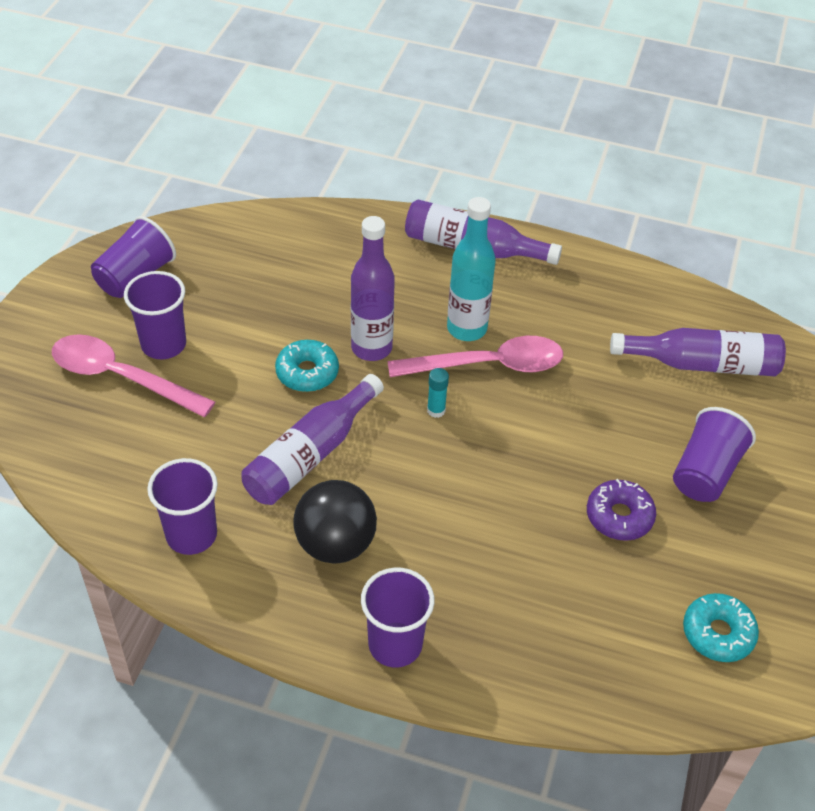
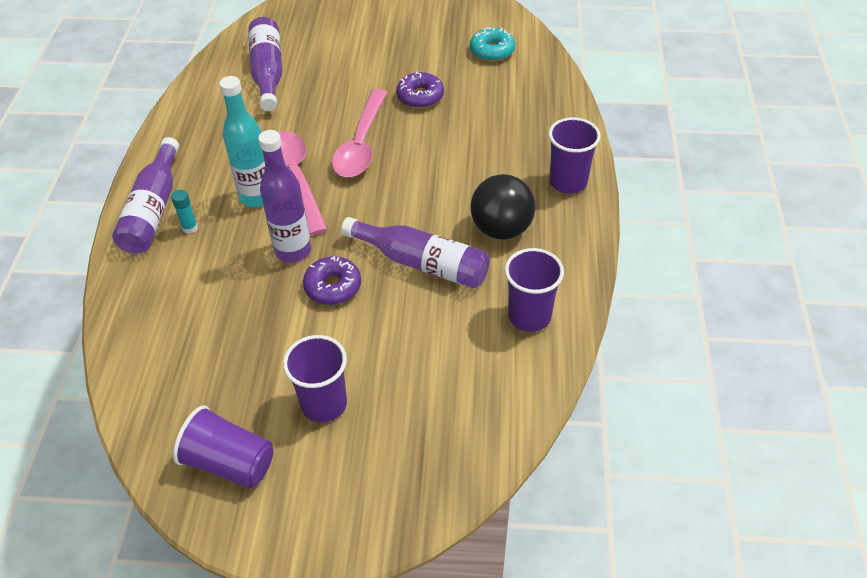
camera: 100 degrees left, 0 degrees up
pink spoon [52,334,215,417] -> pink spoon moved to [332,89,387,177]
turquoise donut [275,340,339,392] -> purple donut [303,256,361,305]
turquoise glue stick [427,368,449,418] -> turquoise glue stick moved to [171,190,198,234]
purple cup [673,407,756,502] -> none

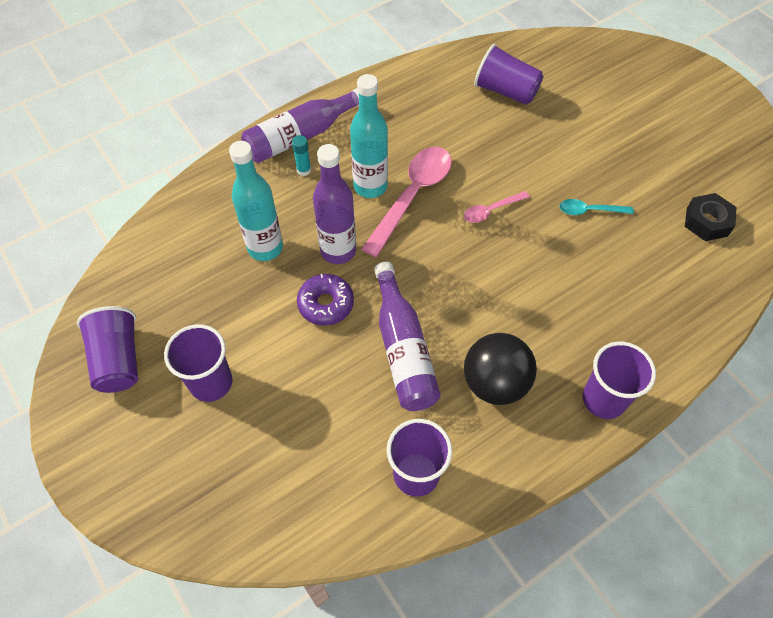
camera: 50 degrees right, 10 degrees up
purple bottle [249,17,282,111] -> purple cup [474,44,544,105]
pink spoon [332,89,387,177] -> pink spoon [464,191,530,223], size x0.50
purple donut [396,71,444,108] -> turquoise spoon [560,199,634,215]
turquoise donut [470,27,515,62] -> black nut [685,193,737,241]
none -> turquoise bottle [229,141,283,261]

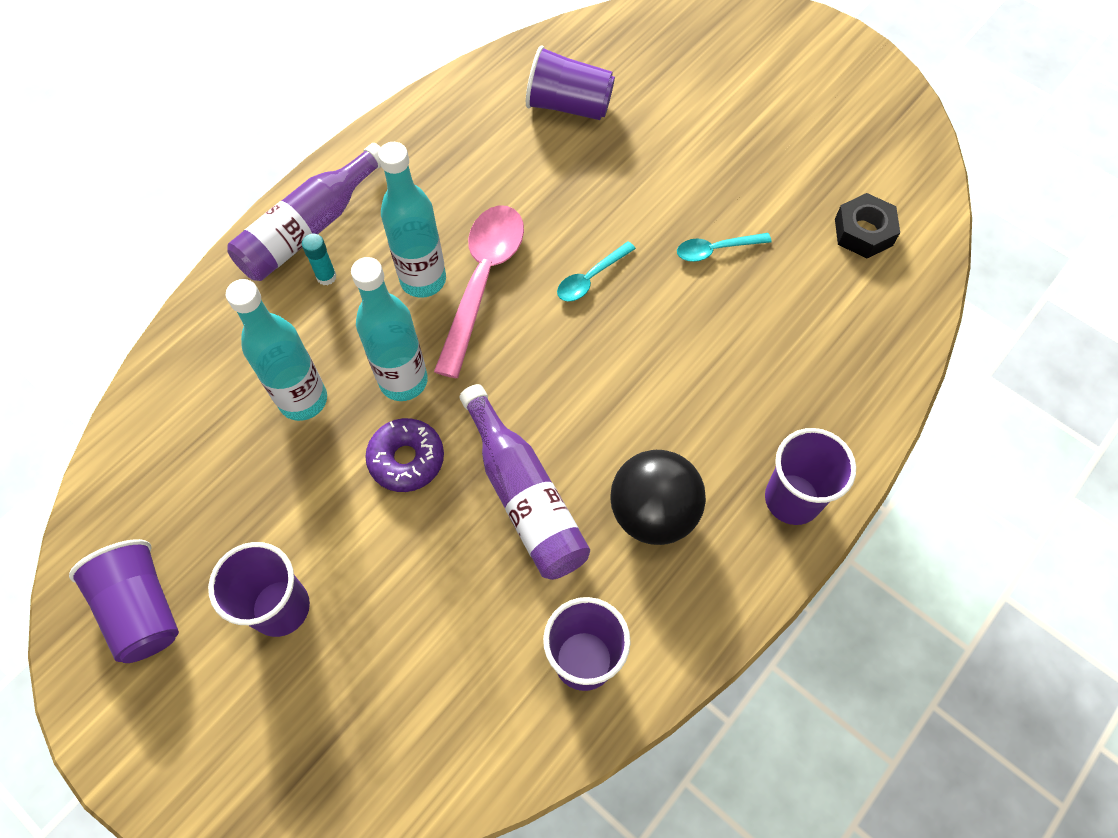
camera: 15 degrees left, 5 degrees up
purple bottle [313,144,356,264] -> turquoise bottle [351,257,428,401]
pink spoon [464,191,530,223] -> turquoise spoon [557,241,636,302]

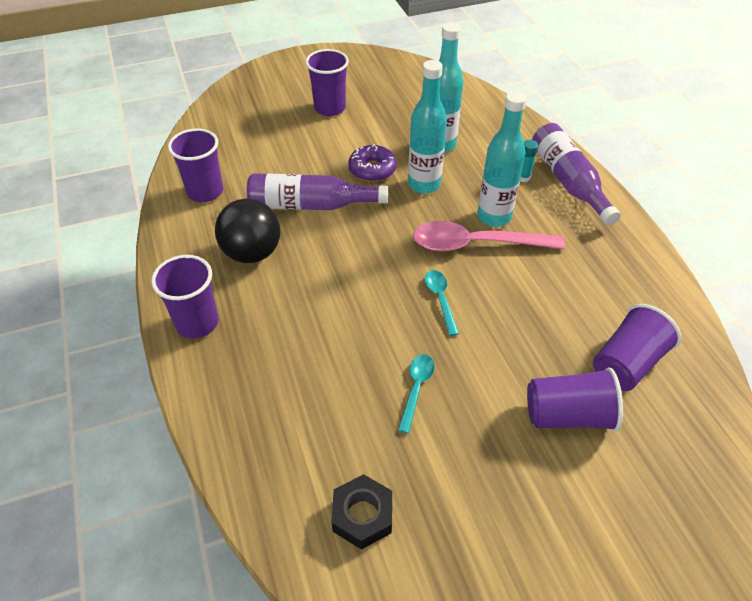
camera: 120 degrees right, 15 degrees down
purple cup [69,539,179,663] -> purple cup moved to [527,367,623,431]
pink spoon [434,205,524,378] -> pink spoon turned 135 degrees clockwise [413,221,565,252]

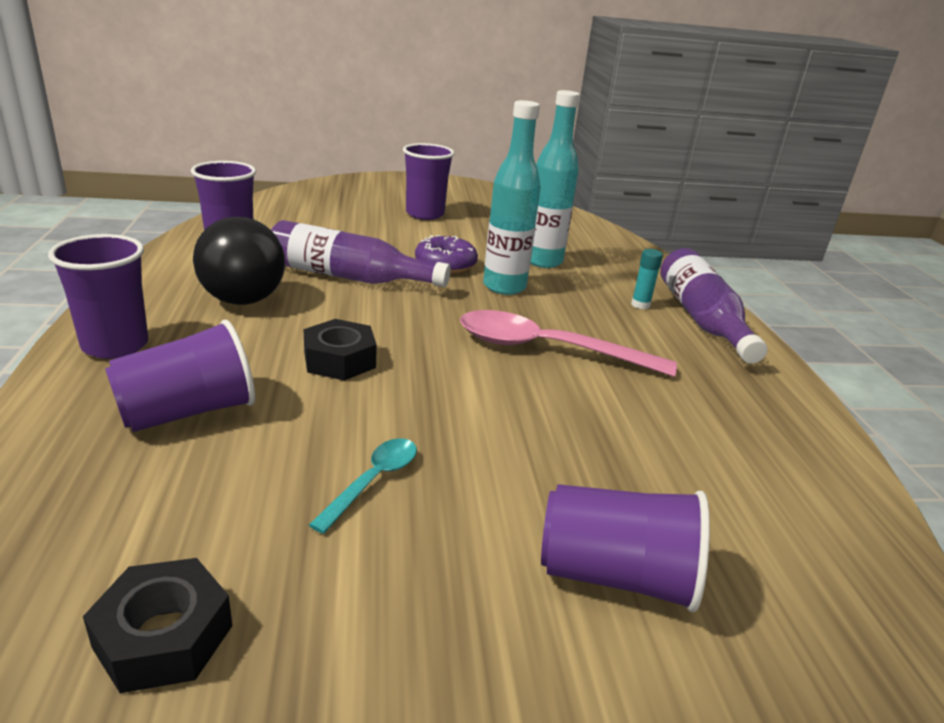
camera: 10 degrees right, 20 degrees down
turquoise spoon [425,270,459,336] -> none
turquoise bottle [477,91,527,227] -> none
purple cup [593,304,681,391] -> purple cup moved to [105,320,255,432]
none -> black nut [303,319,377,381]

